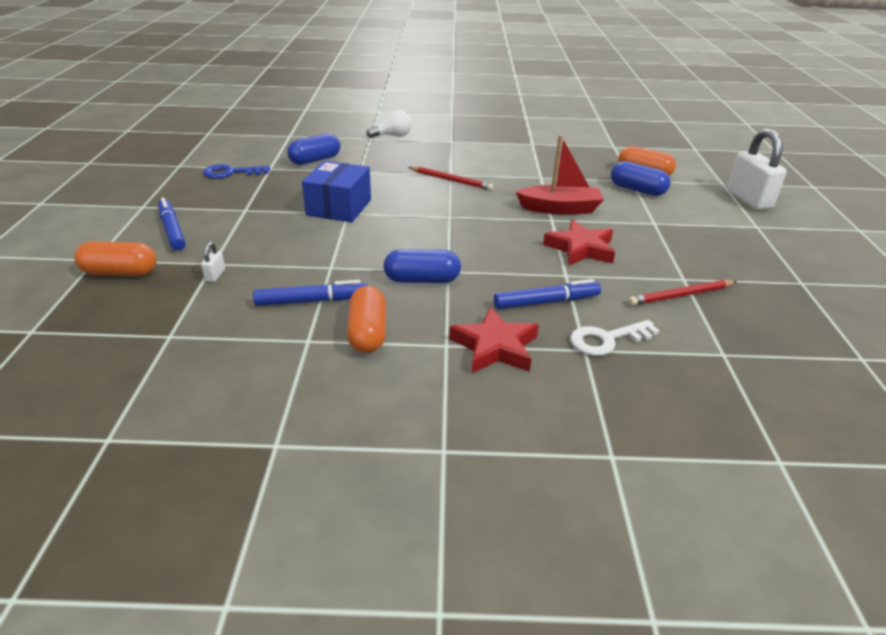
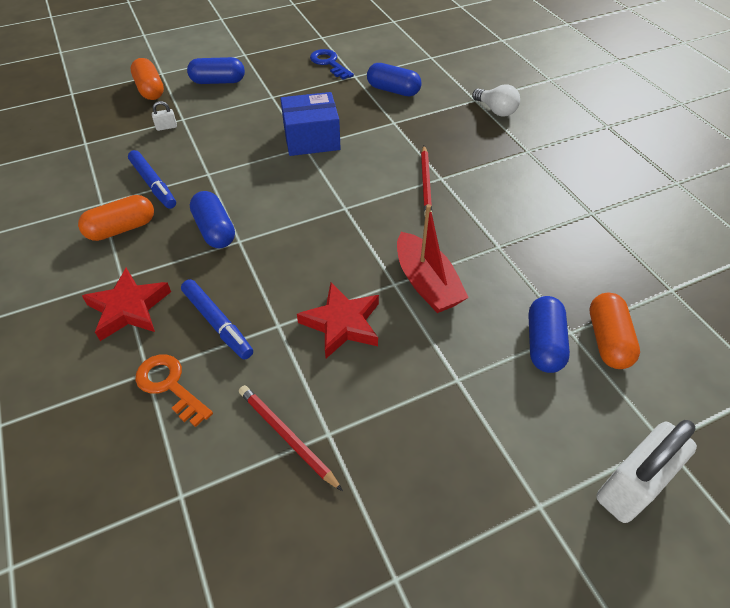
camera: 65 degrees right, 15 degrees up
blue marker [158,197,186,251] -> blue capsule [187,57,245,84]
white key [570,320,660,356] -> orange key [135,354,213,427]

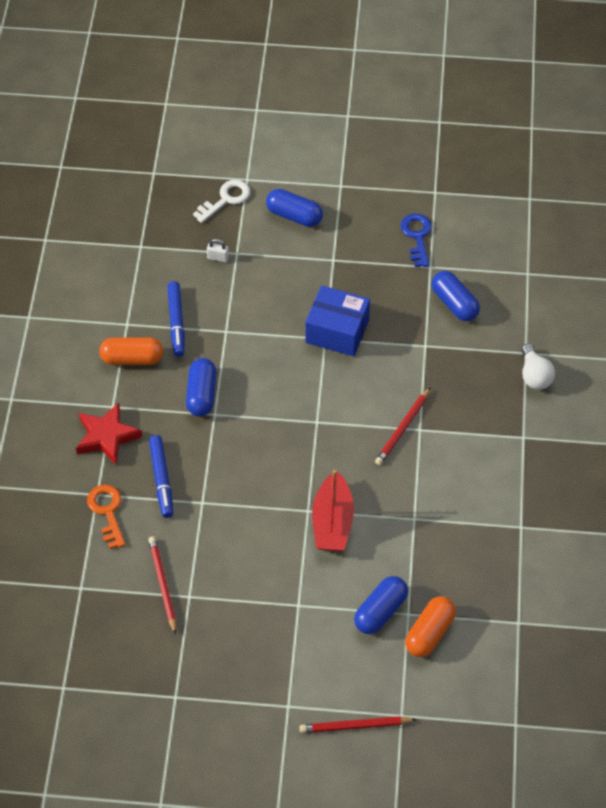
camera: 30 degrees right, 5 degrees up
orange capsule [131,58,164,100] -> white key [193,180,250,223]
red star [297,283,379,358] -> none
white padlock [596,420,697,523] -> red pencil [299,716,417,733]

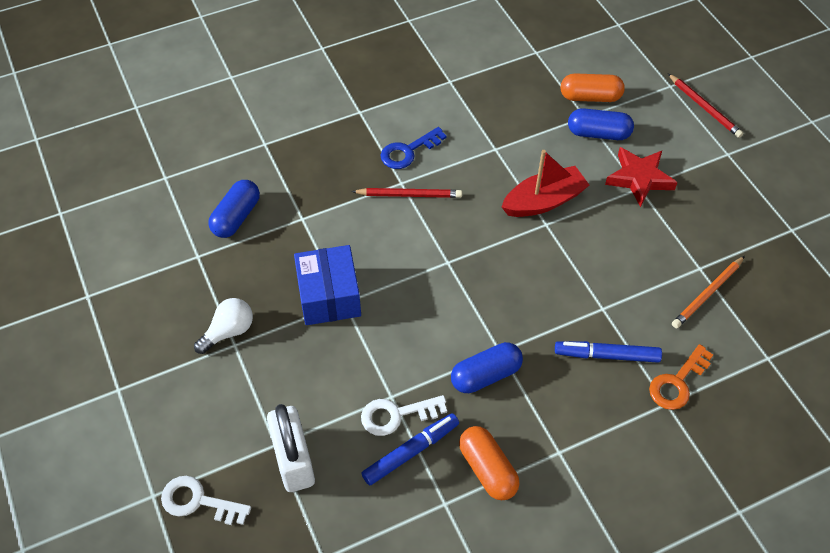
camera: 120 degrees left, 0 degrees up
red star [76,402,142,465] -> red star moved to [605,147,678,207]
red pencil [148,536,176,634] -> orange pencil [672,256,745,328]
blue marker [149,435,173,518] -> blue marker turned 135 degrees counterclockwise [555,341,662,363]
white padlock [207,239,229,262] -> white padlock [267,404,315,492], size x2.48
blue capsule [266,189,323,227] -> none
blue key [401,214,432,267] -> blue key moved to [380,127,447,169]
white light bulb [522,344,555,390] -> white light bulb moved to [194,298,253,354]
none -> white key [361,395,447,436]

